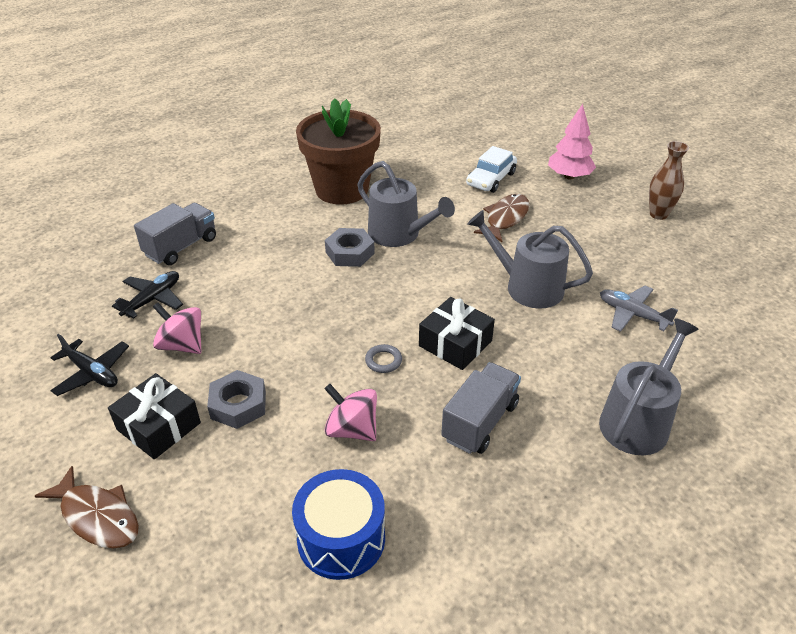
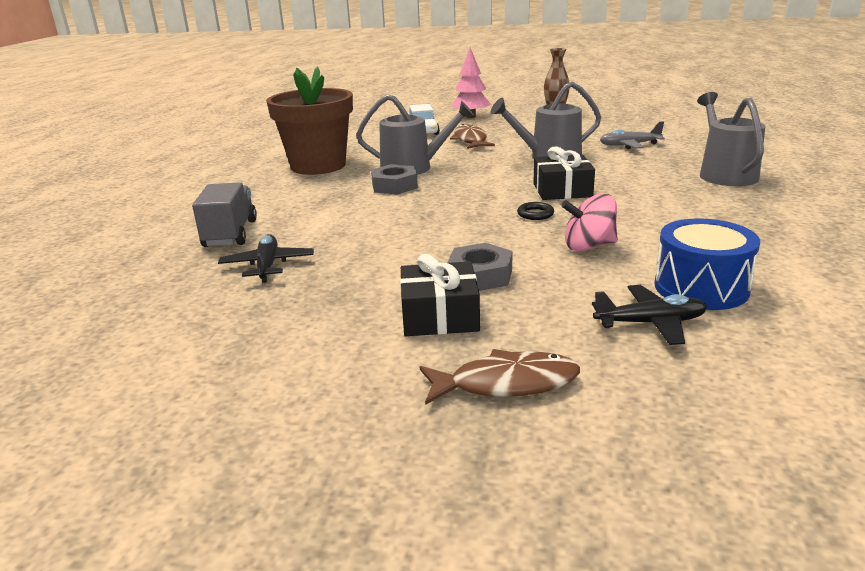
camera: 40 degrees left, 15 degrees down
black plane [50,334,129,396] -> black plane moved to [592,285,707,345]
pink spinning top [153,302,201,354] -> none
grey ring [365,344,402,373] -> black ring [517,202,554,220]
grey truck [441,362,521,454] -> none

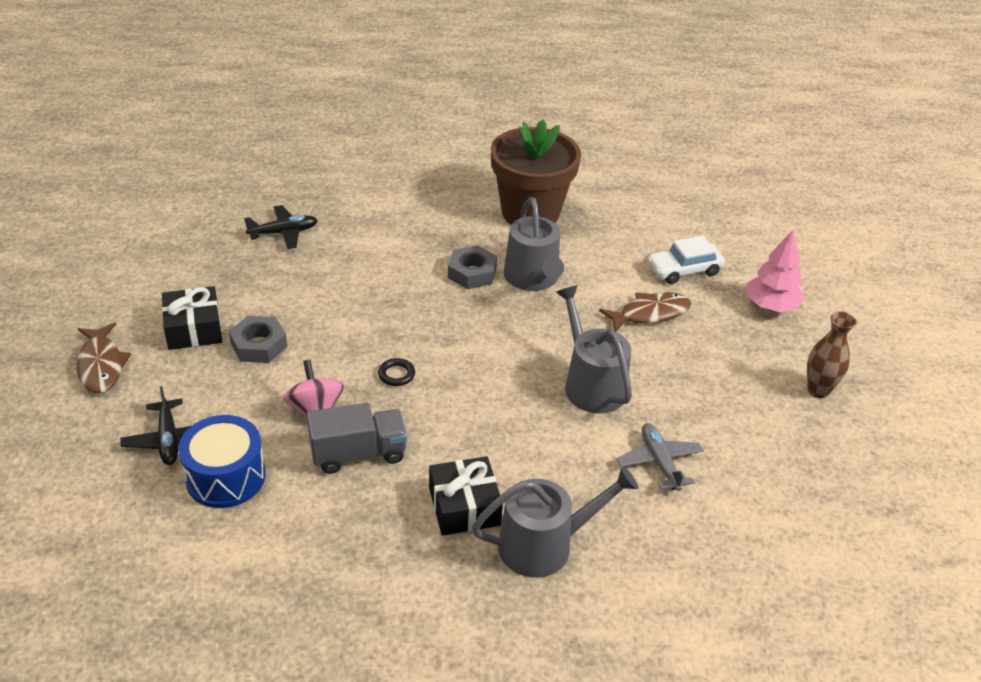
camera: 75 degrees right, 15 degrees up
grey truck [192,182,257,247] -> grey truck moved to [307,403,407,474]
black gift [533,146,595,200] -> black gift moved to [429,456,503,536]

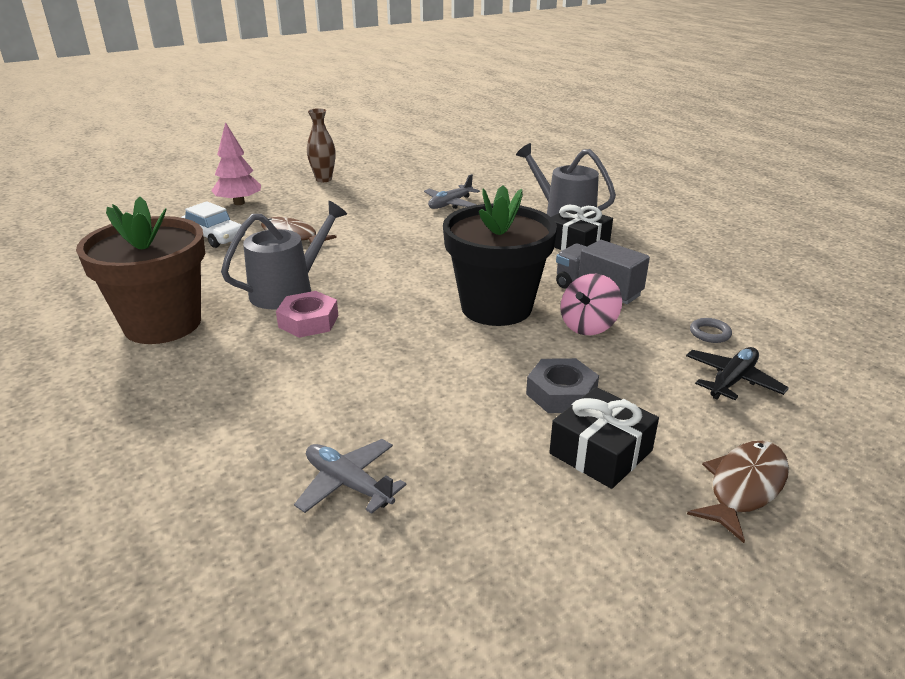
camera: 120 degrees left, 10 degrees down
blue drum [178,415,266,508] -> grey ring [690,318,732,343]
black plane [244,205,318,249] -> grey plane [294,439,406,514]
black ring [378,358,415,386] -> black flower pot [443,185,557,326]
grey nut [448,245,497,289] -> pink nut [276,291,338,338]
grey watering can [556,285,632,414] -> none

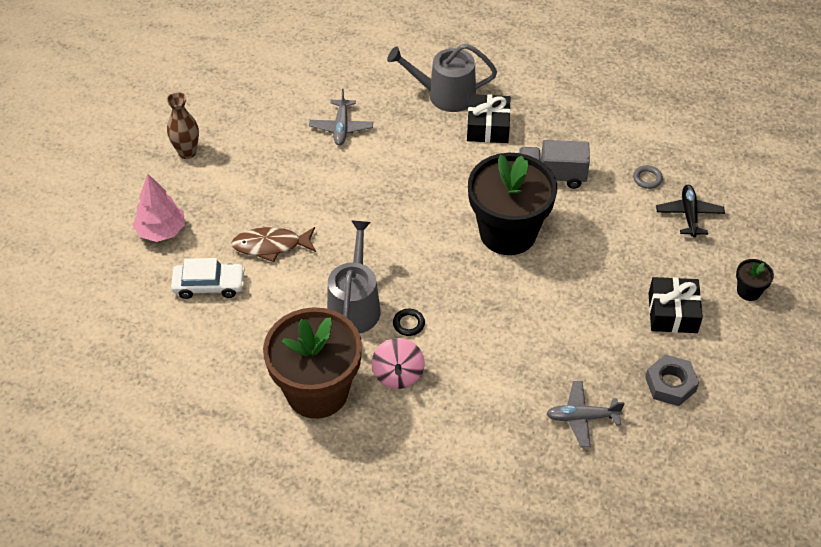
camera: 40 degrees left, 20 degrees up
pink nut [276,291,338,338] -> black ring [393,309,425,336]
grey nut [526,358,599,413] -> grey nut moved to [645,355,699,406]
pink spinning top [560,274,622,335] -> pink spinning top moved to [371,338,425,389]
brown fish [687,441,789,543] -> black flower pot [736,259,774,301]

